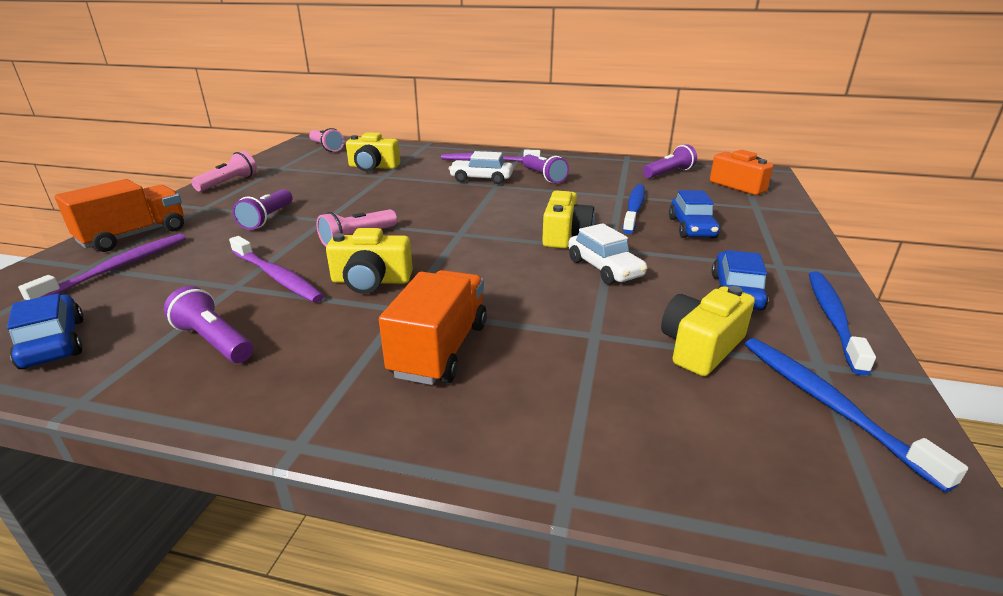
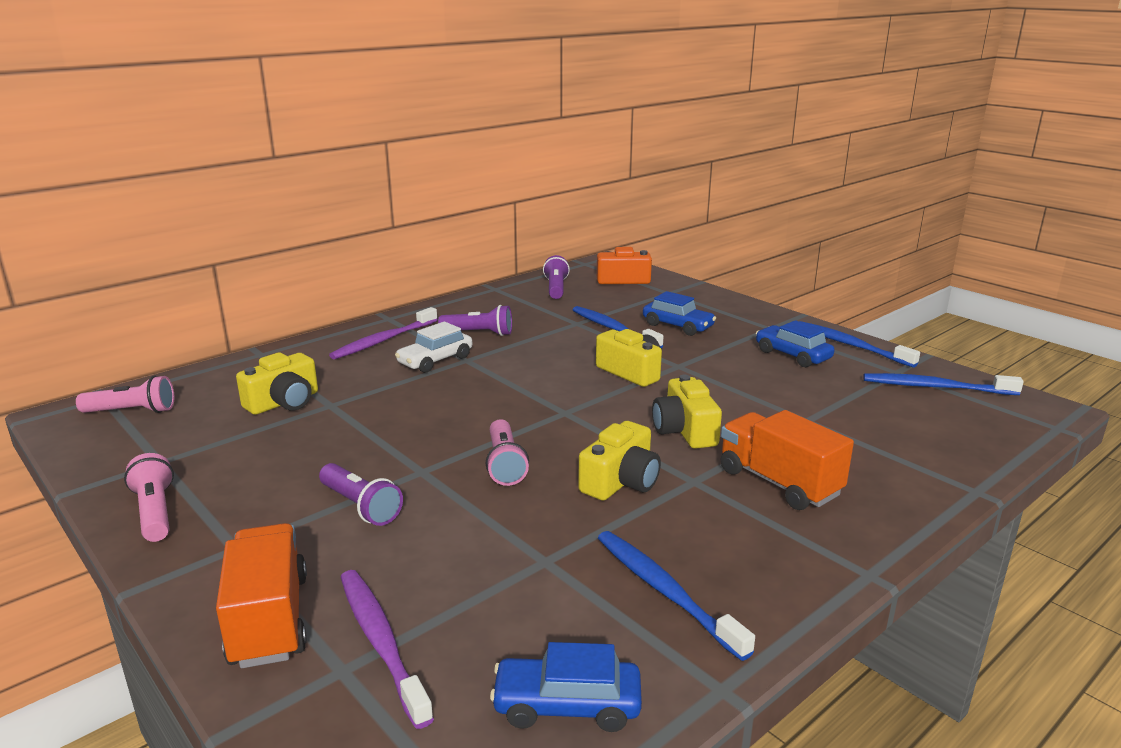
camera: 55 degrees left, 5 degrees down
purple flashlight [164,286,253,363] -> blue toothbrush [598,531,755,661]
purple toothbrush [229,236,324,302] -> none
white car [568,223,648,285] -> none
yellow camera [661,286,755,376] -> yellow camera moved to [652,375,722,449]

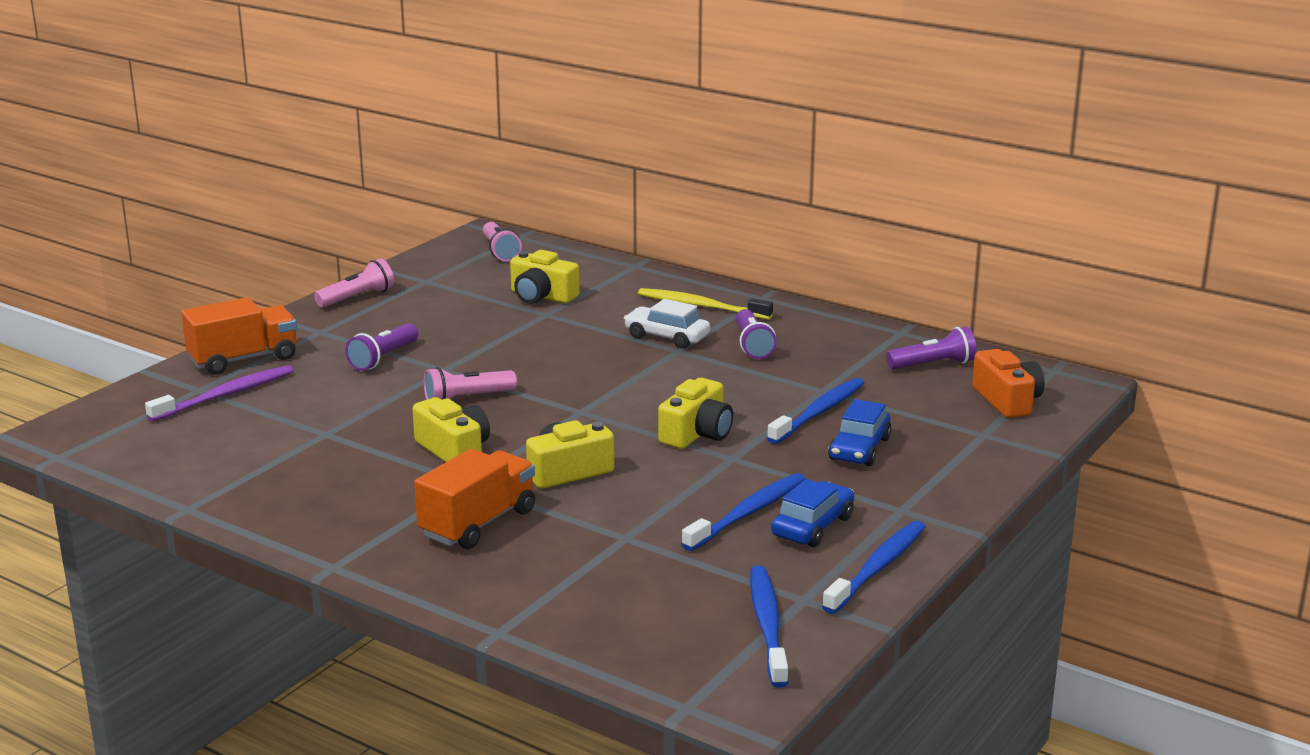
camera: 75 degrees right, 0 degrees up
purple toothbrush [329,307,438,359] -> yellow toothbrush [638,288,773,320]
blue car [490,642,642,732] -> none
yellow camera [578,421,661,501] -> yellow camera turned 150 degrees counterclockwise [413,397,490,462]
blue toothbrush [598,531,755,661] -> blue toothbrush moved to [682,473,805,551]

